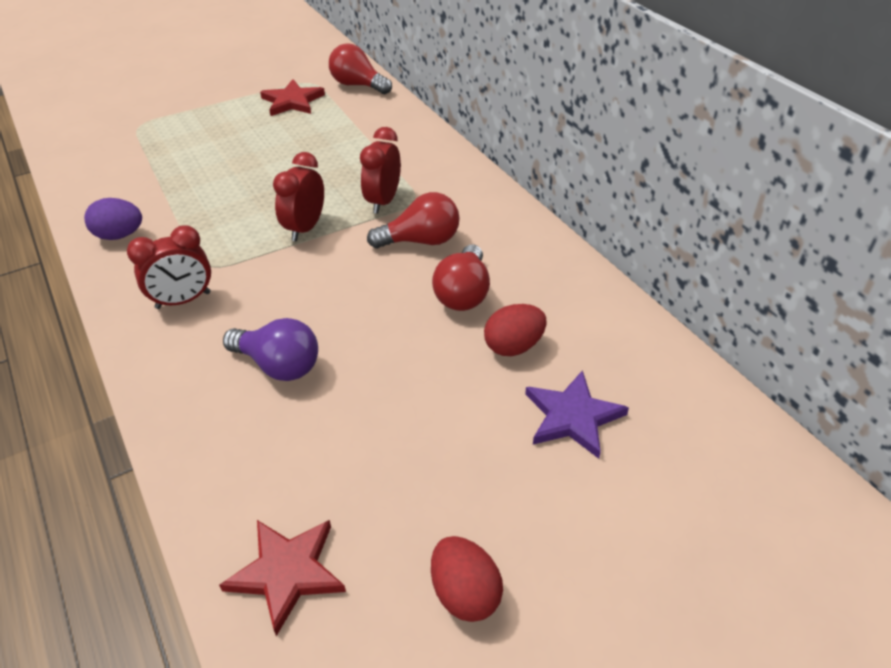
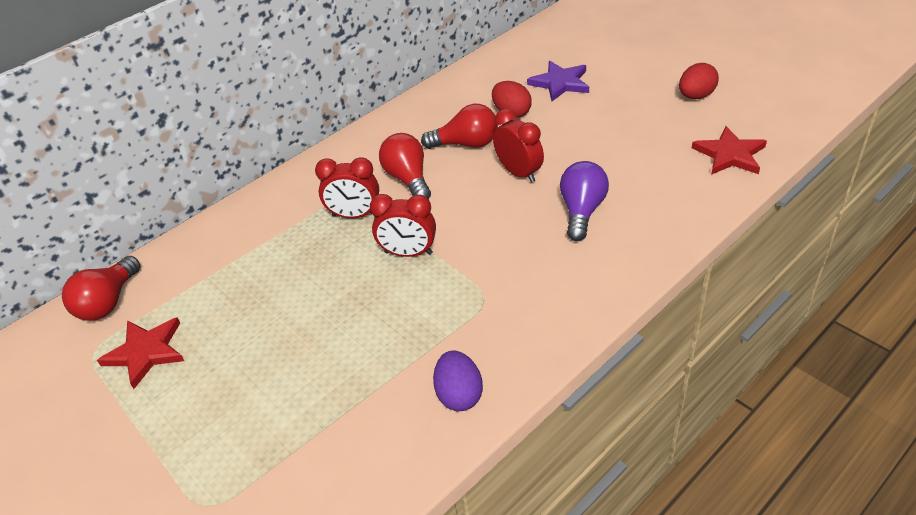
camera: 100 degrees left, 0 degrees up
red clock [127,225,211,309] -> red clock moved to [493,109,544,183]

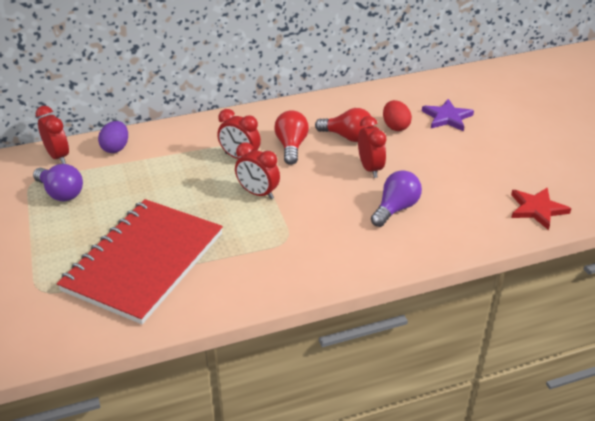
camera: 20 degrees right, 5 degrees down
red light bulb [62,256,140,321] -> red clock [36,106,69,164]
red star [97,318,184,389] -> purple light bulb [33,164,83,201]
purple egg [433,350,483,411] -> purple egg moved to [98,121,128,153]
red egg [679,63,719,99] -> none
none -> red notebook [57,199,223,324]

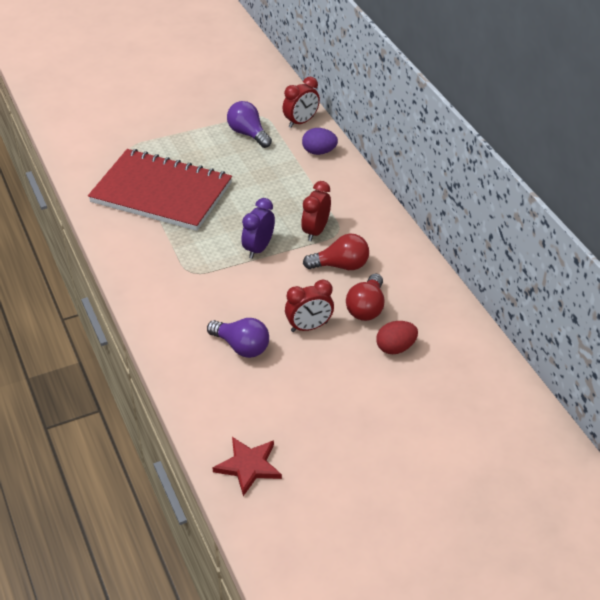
camera: 85 degrees right, 5 degrees up
purple light bulb [33,164,83,201] -> purple light bulb turned 105 degrees clockwise [227,101,272,148]
red clock [235,142,280,199] -> purple clock [241,198,275,259]
purple star [422,99,474,131] -> none

